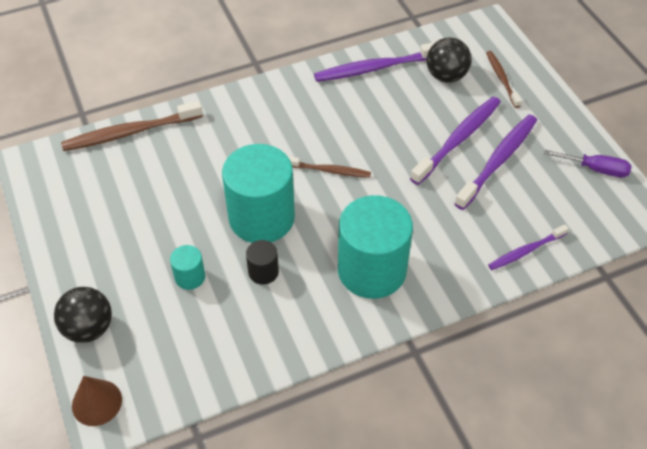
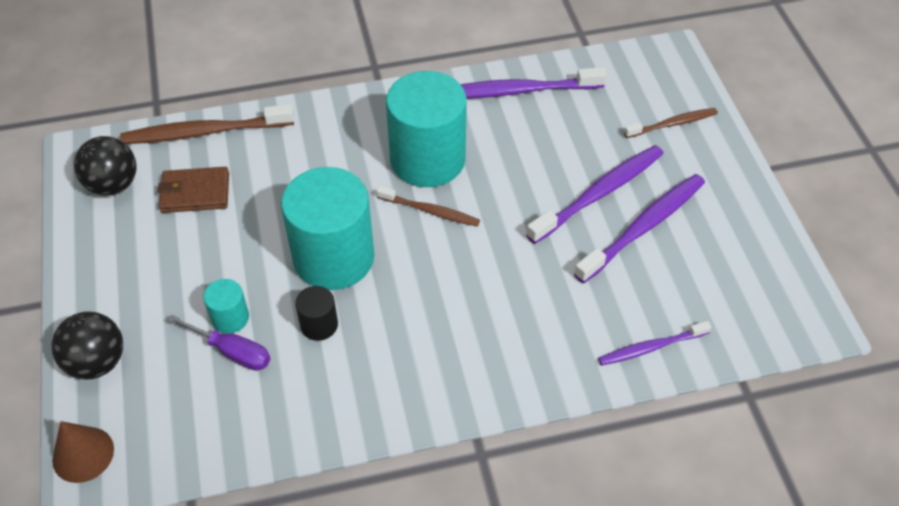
camera: 10 degrees right, 0 degrees up
turquoise cylinder [338,195,413,299] -> turquoise cylinder moved to [386,71,467,187]
black ball [427,37,472,83] -> black ball moved to [74,136,137,196]
brown toothbrush [486,51,522,108] -> brown toothbrush turned 75 degrees clockwise [624,108,718,138]
purple screwdriver [544,150,632,177] -> purple screwdriver moved to [168,315,270,371]
none -> brown wallet [158,167,229,213]

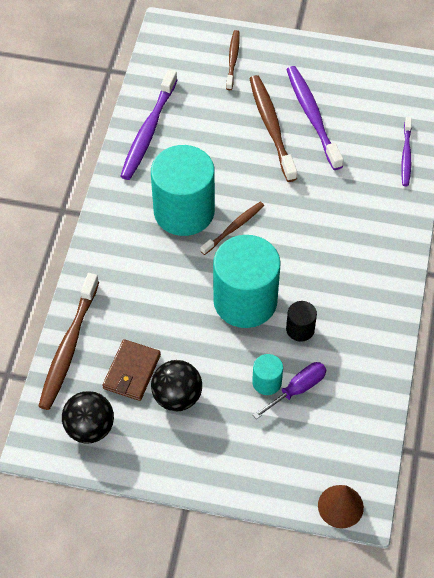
camera: 65 degrees left, 5 degrees up
black ball [52,311,123,380] -> black ball moved to [151,360,202,411]
purple toothbrush [526,145,664,244] -> brown toothbrush [249,75,297,182]

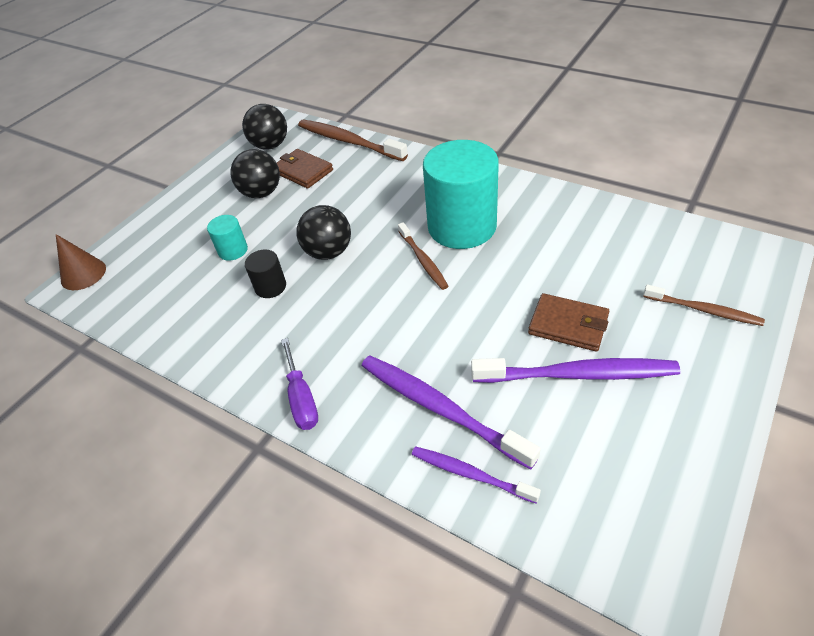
camera: 115 degrees right, 10 degrees down
purple toothbrush [120,69,177,180] -> purple toothbrush moved to [362,355,541,469]
turquoise cylinder [213,235,281,328] -> black ball [297,205,351,260]
brown toothbrush [249,75,297,182] -> brown wallet [528,293,609,352]
purple screwdriver [253,362,326,419] -> purple screwdriver moved to [281,338,318,430]

